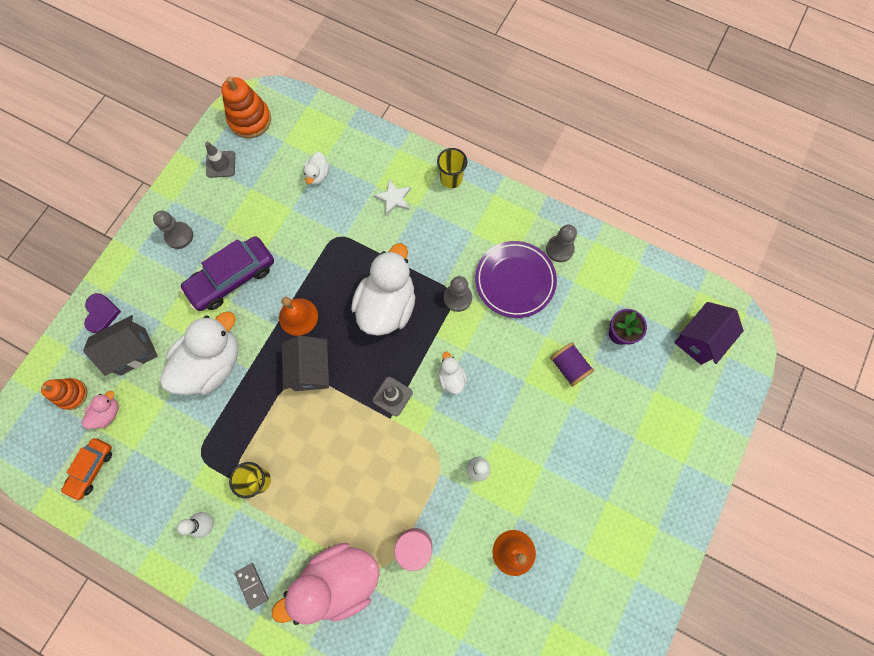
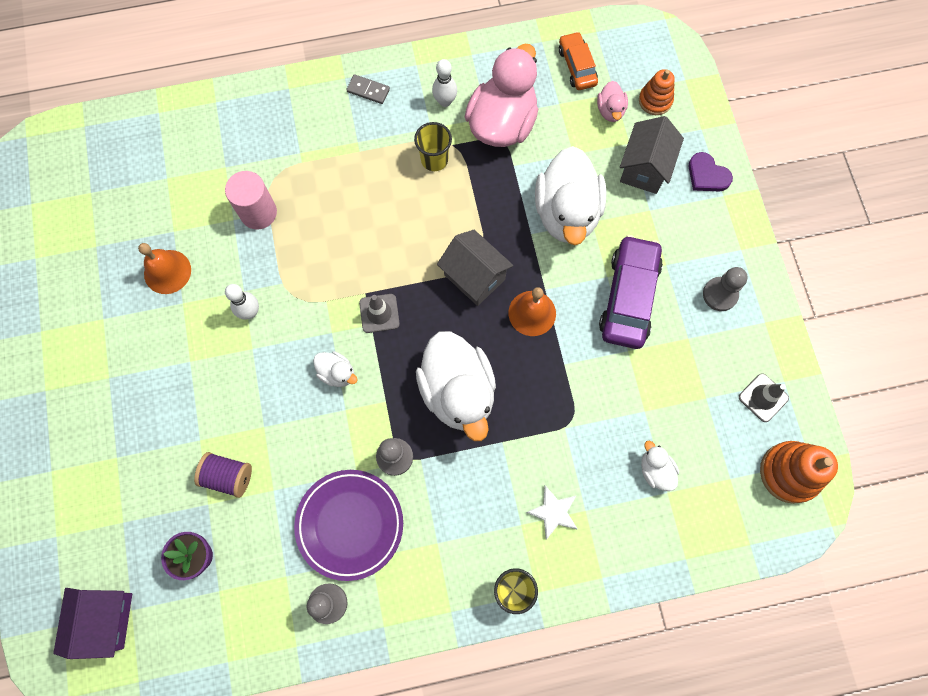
camera: 140 degrees right, 0 degrees up
pink duck [272,543,380,625] -> pink duck moved to [465,44,538,147]

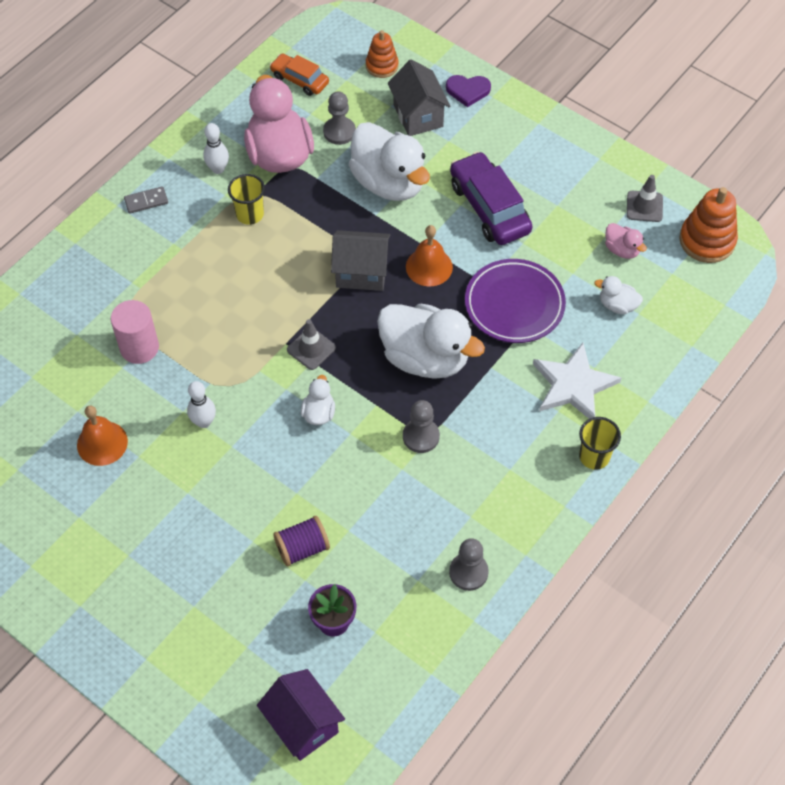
camera: 40 degrees left, 15 degrees down
purple plate [294,470,403,581] -> purple plate moved to [465,259,566,343]
white duck [313,351,358,387] -> white duck turned 75 degrees counterclockwise [301,375,335,425]
white star [526,486,577,540] -> white star [533,343,621,419], size x1.73
pink duck [597,81,628,122] -> pink duck moved to [605,223,647,259]
grey pawn [703,267,748,311] -> grey pawn moved to [323,91,356,145]

